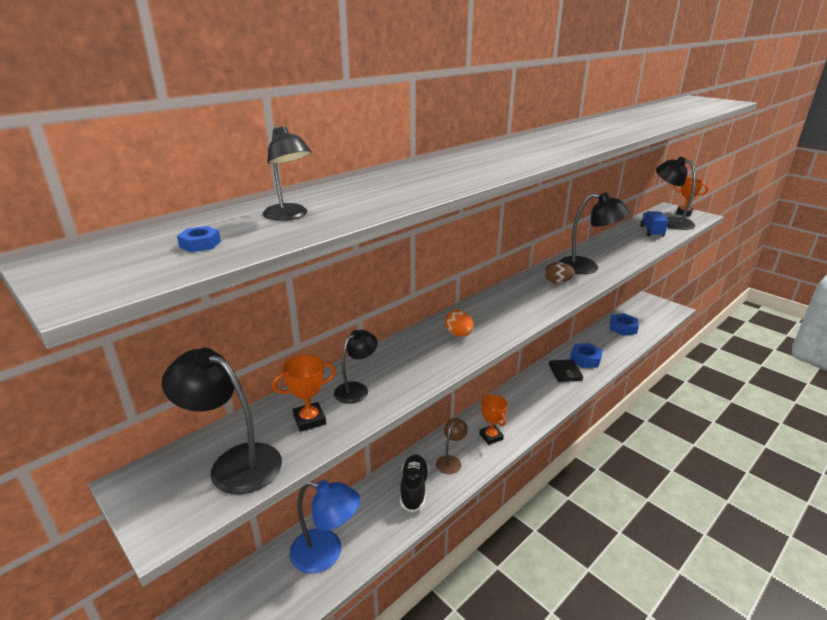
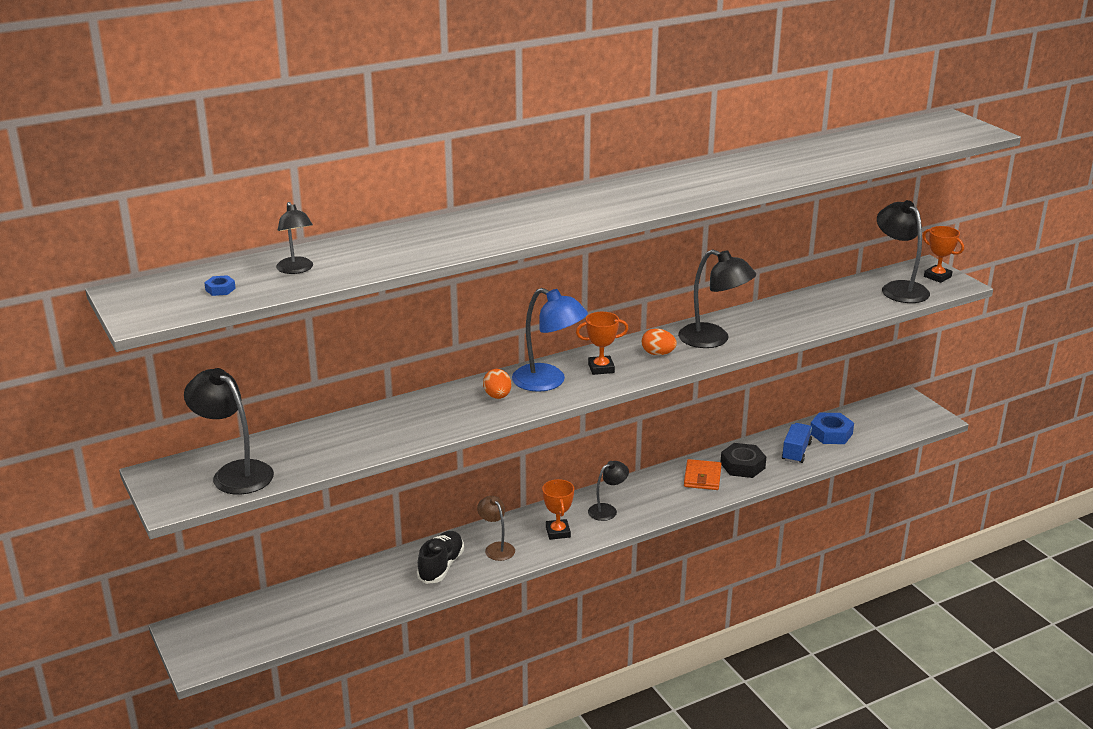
camera: 15 degrees right, 0 degrees up
orange trophy [272,355,336,432] -> orange trophy moved to [576,312,628,375]
blue lamp [289,480,360,574] -> blue lamp moved to [512,288,588,392]
black lamp [334,330,378,404] -> black lamp moved to [588,461,629,521]
brown lamp [436,418,468,474] -> brown lamp turned 75 degrees counterclockwise [477,496,515,561]
brown egg [544,262,575,283] -> orange egg [642,328,677,355]
black wallet [549,359,583,382] -> orange wallet [684,459,722,490]
blue nut [570,343,603,368] -> black nut [721,443,766,478]
blue truck [640,211,668,237] -> blue truck moved to [782,423,812,463]

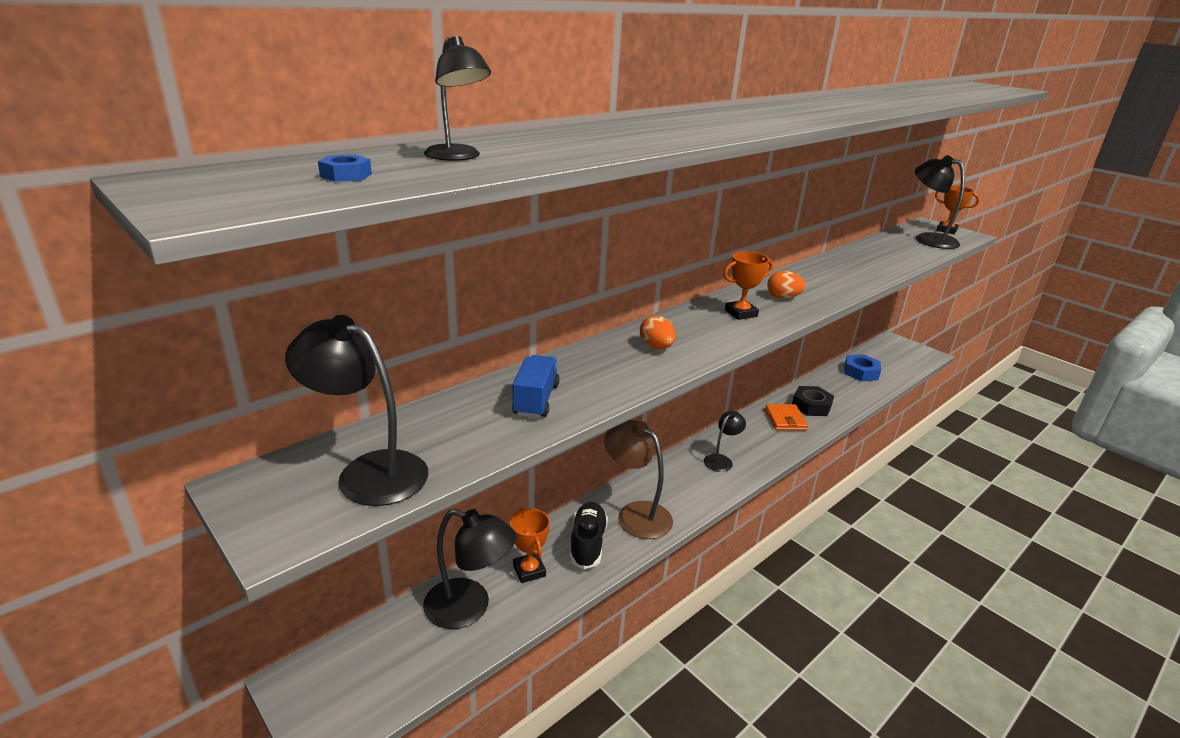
camera: 15 degrees left, 0 degrees up
brown lamp [477,496,515,561] -> brown lamp [604,420,673,539], size x1.69
blue lamp [512,288,588,392] -> none
orange trophy [542,479,574,540] -> orange trophy moved to [510,508,550,583]
black lamp [678,249,756,348] -> black lamp moved to [423,509,517,629]
blue truck [782,423,812,463] -> blue truck moved to [512,355,560,418]

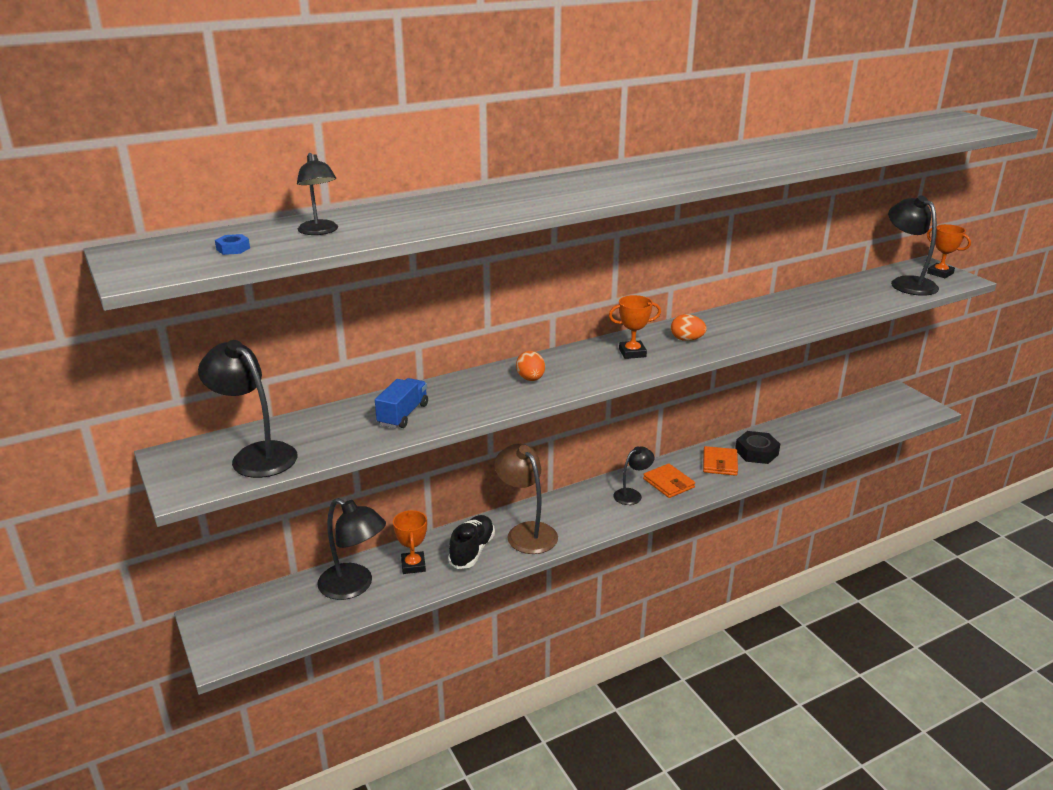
camera: 15 degrees right, 0 degrees up
blue nut [844,354,881,381] -> none
none -> orange wallet [643,464,695,498]

